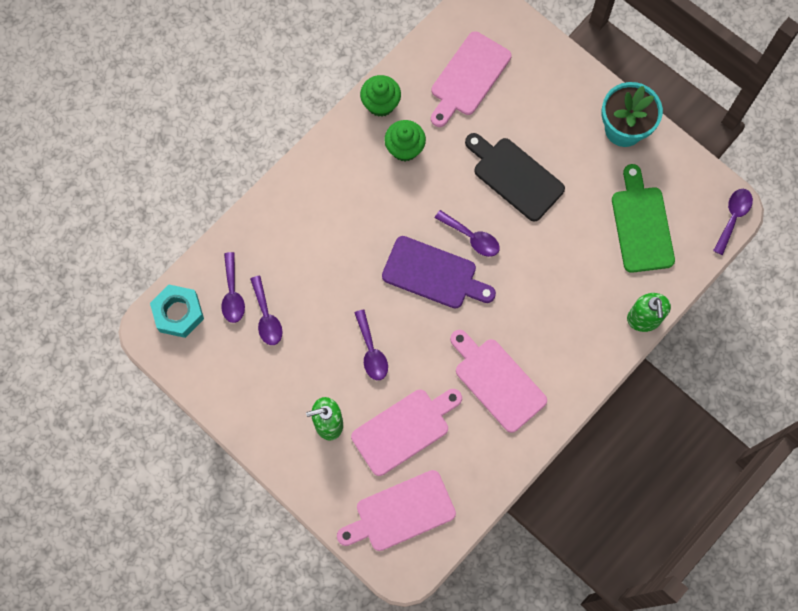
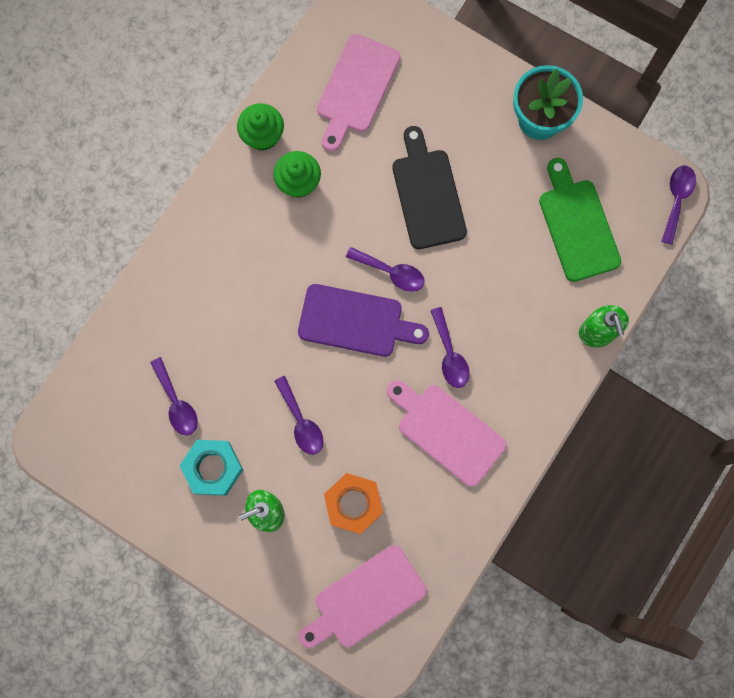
camera: 10 degrees left, 5 degrees up
turquoise nut [150,285,204,338] -> turquoise nut moved to [180,440,243,496]
purple spoon [221,252,245,323] -> purple spoon moved to [430,307,470,388]
pink cutting board [351,389,462,476] -> orange nut [324,473,383,534]
black cutting board [465,133,565,222] -> black cutting board turned 45 degrees clockwise [392,126,467,249]

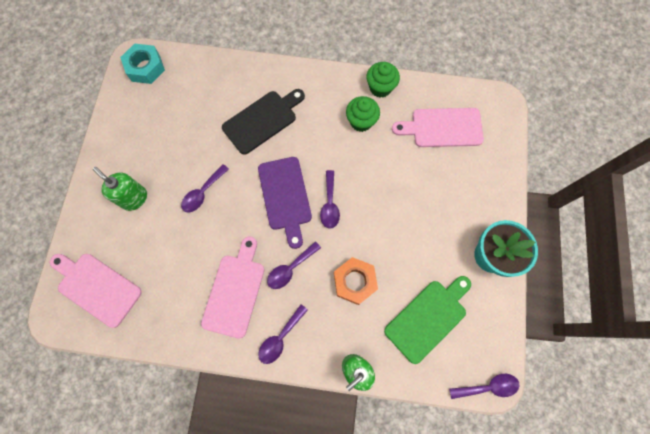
camera: 65 degrees right, 5 degrees down
purple spoon [150,357,198,436] -> purple spoon moved to [258,304,308,364]
turquoise nut [180,440,243,496] -> turquoise nut moved to [120,43,165,84]
orange nut [324,473,383,534] -> orange nut moved to [334,257,378,305]
black cutting board [392,126,467,249] -> black cutting board moved to [222,89,305,155]

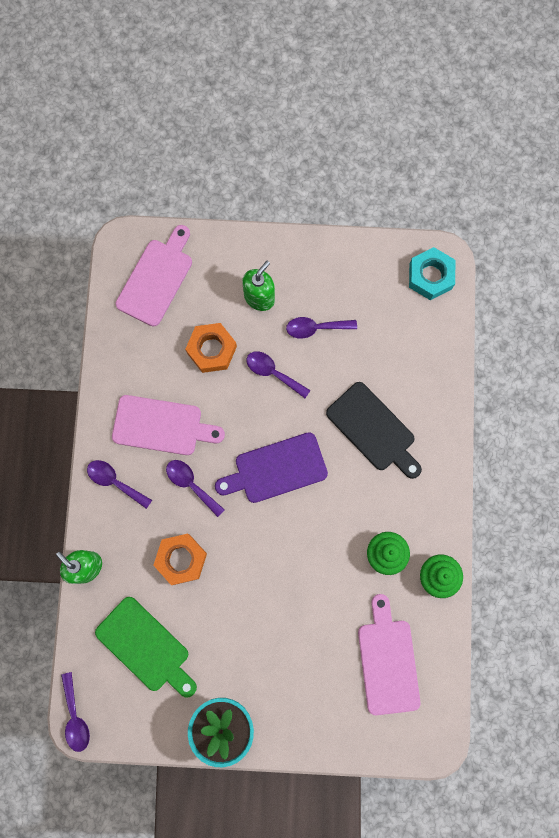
camera: 85 degrees right, 5 degrees up
purple spoon [320,170,340,229] -> purple spoon moved to [286,317,357,339]
none -> orange nut [185,323,237,373]

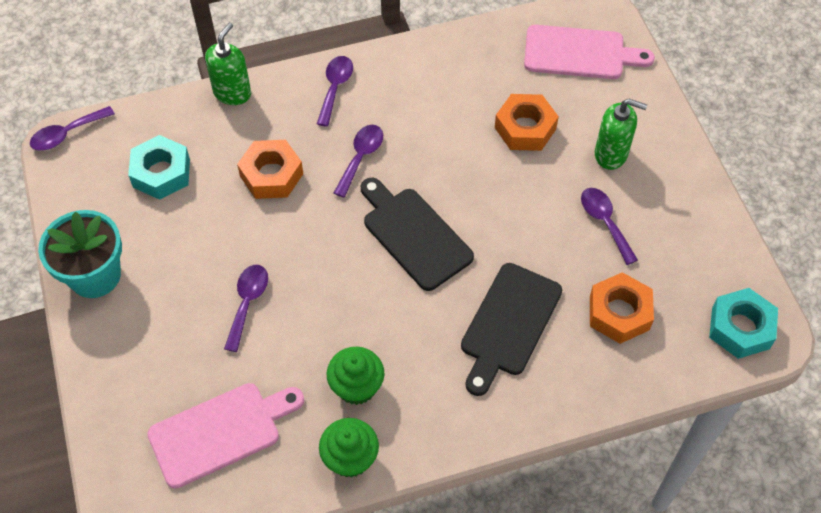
camera: 70 degrees right, 20 degrees down
green cutting board [95,597,197,698] -> turquoise nut [128,135,190,200]
pink cutting board [112,395,225,455] -> none
purple cutting board [215,432,328,503] -> black cutting board [360,178,474,291]
purple spoon [247,351,310,398] -> purple spoon moved to [224,265,268,352]
none -> orange nut [590,272,654,344]

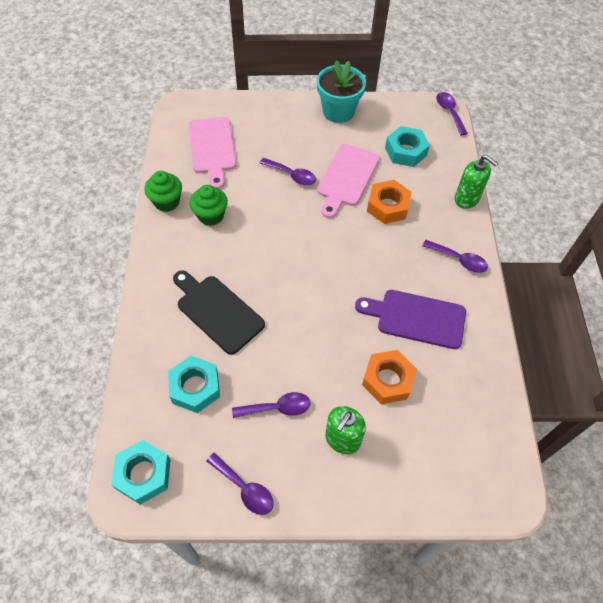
camera: 105 degrees right, 0 degrees up
purple spoon [334,125,383,197] -> purple spoon moved to [207,453,274,515]
black cutting board [360,178,474,291] -> none
pink cutting board [524,25,655,79] -> pink cutting board moved to [317,144,380,218]
orange nut [590,272,654,344] -> turquoise nut [168,356,220,413]
none -> purple cutting board [355,290,466,349]

